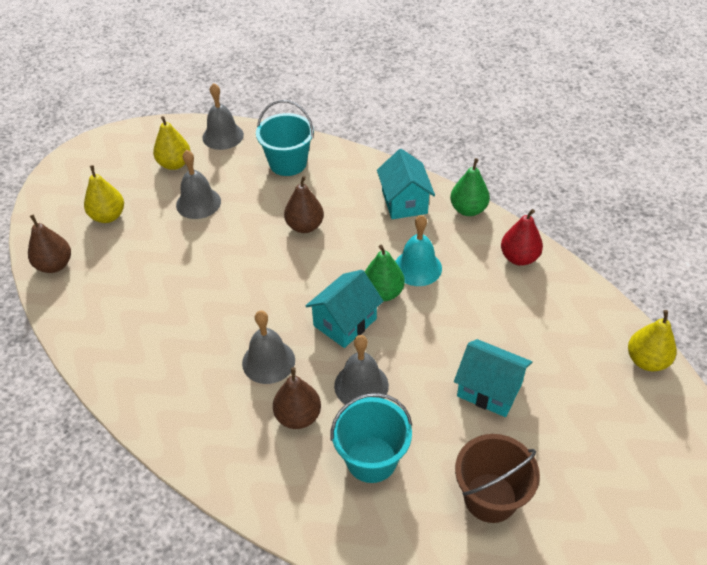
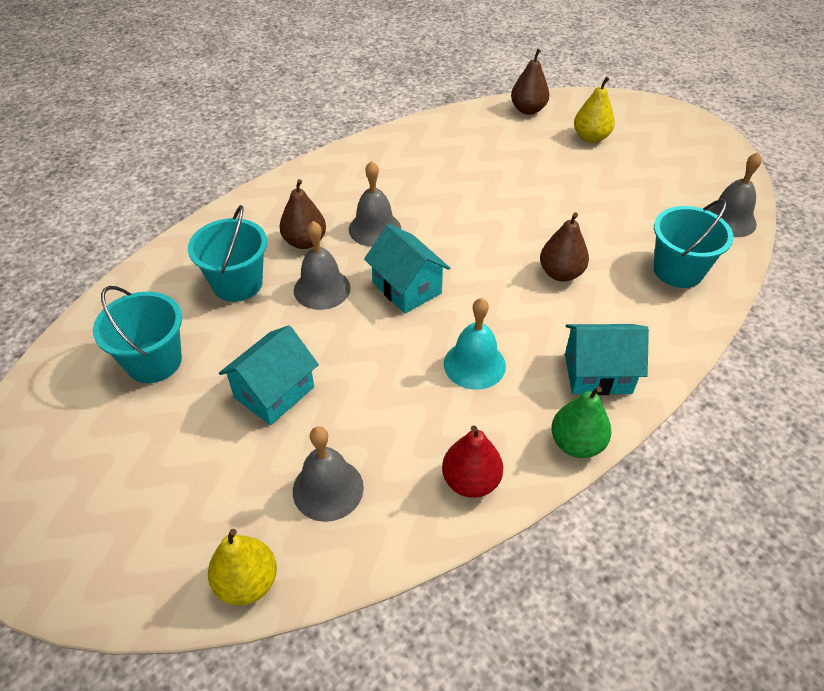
camera: 100 degrees right, 0 degrees up
yellow pear [153,116,191,170] -> none
grey bell [176,150,221,219] -> grey bell moved to [293,426,364,522]
green pear [365,245,405,301] -> none
brown bucket [455,434,540,523] -> turquoise bucket [93,286,182,383]

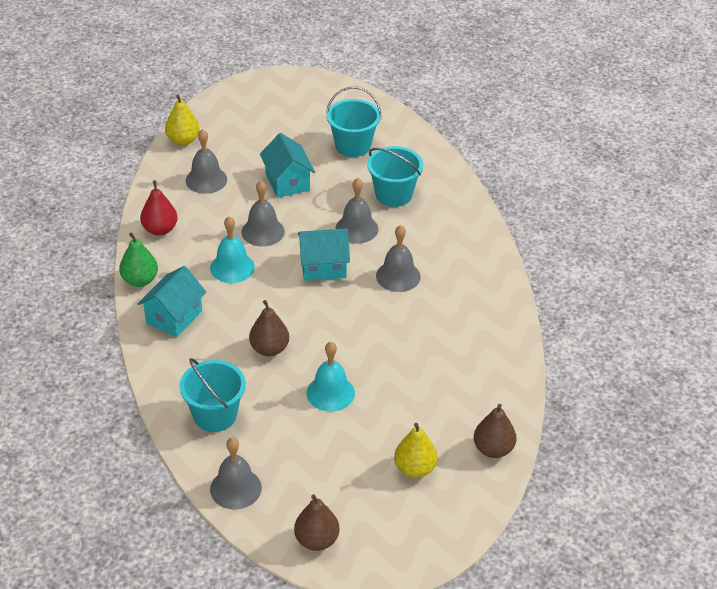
camera: 120 degrees right, 5 degrees down
brown pear [279,179,326,249] -> brown pear moved to [294,494,339,551]
none -> grey bell [241,181,285,246]
none -> turquoise bell [307,342,355,412]

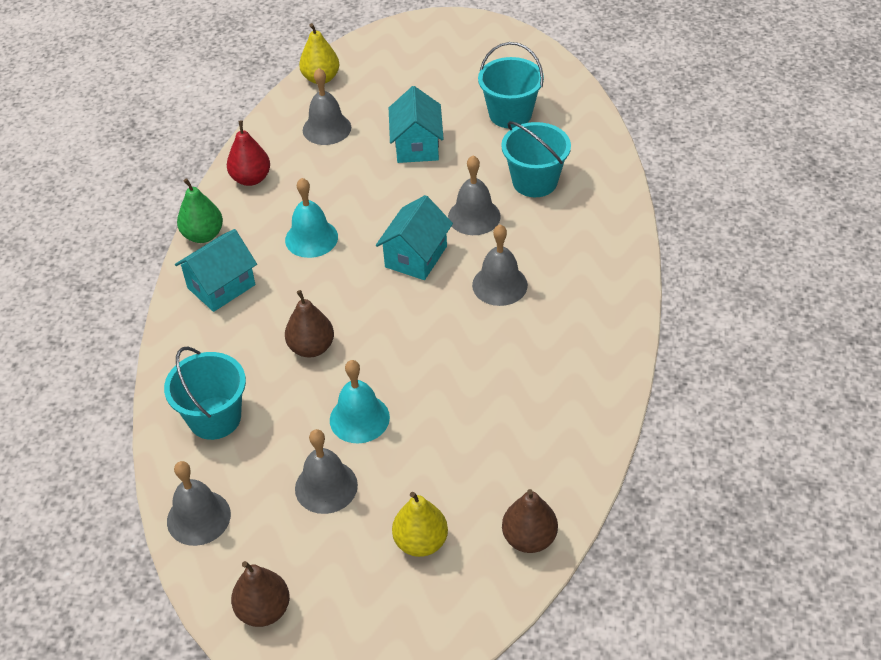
camera: 20 degrees right, 5 degrees up
grey bell [241,181,285,246] -> grey bell moved to [295,429,358,514]
turquoise house [298,229,350,281] -> turquoise house turned 75 degrees counterclockwise [376,195,453,280]

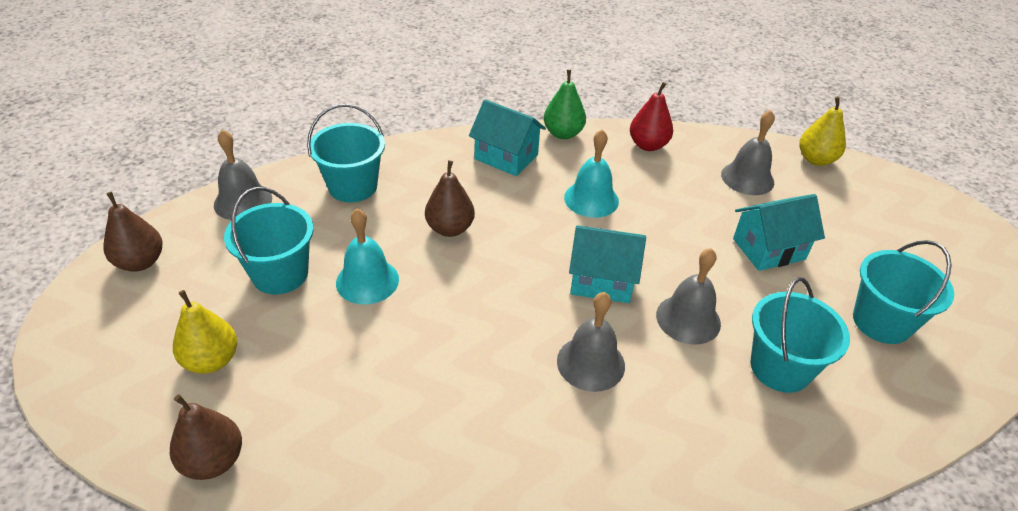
camera: 70 degrees right, 5 degrees down
grey bell [295,429,358,514] -> turquoise bucket [224,187,314,294]

